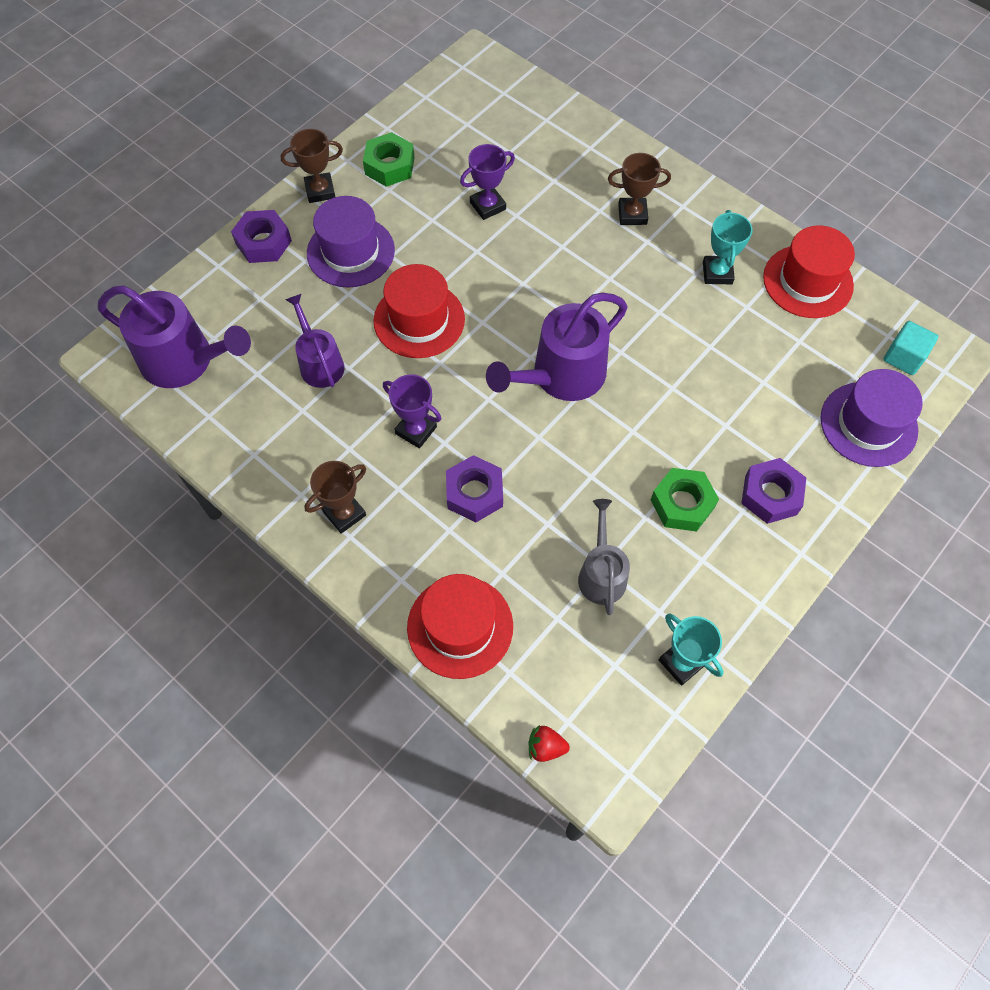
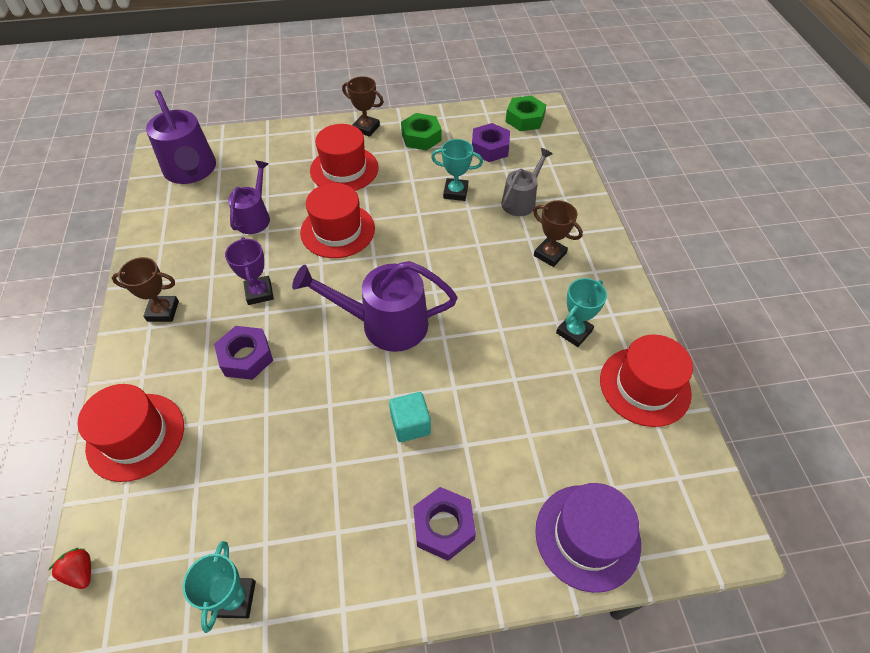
camera: 40 degrees right, 10 degrees down
purple nut [231,210,292,263] -> purple nut moved to [472,123,510,162]
purple hat [307,196,395,287] -> red hat [310,124,379,191]
purple trophy [460,144,515,220] -> turquoise trophy [431,139,483,201]
grey watering can [578,499,630,615] -> grey watering can moved to [501,148,552,216]
green nut [651,468,719,531] -> green nut moved to [506,96,546,131]
turquoise cube [883,321,938,375] -> turquoise cube moved to [389,392,431,442]

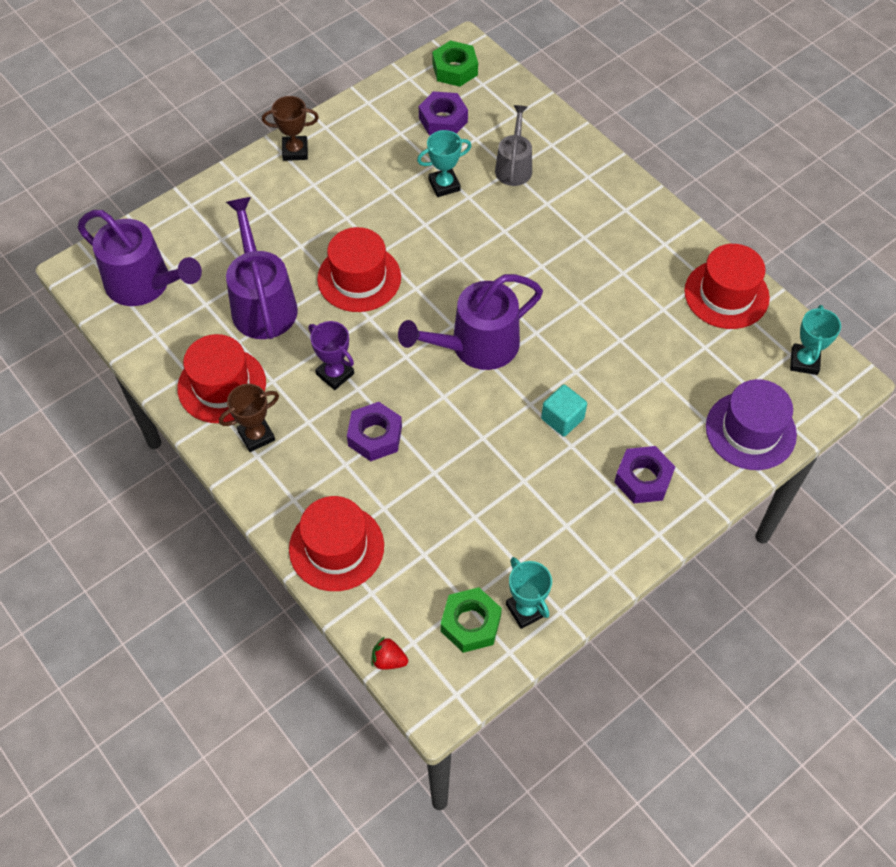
camera: 30 degrees left, 5 degrees up
purple watering can [228,161,270,234] -> purple watering can [226,197,298,339], size x1.65
red hat [310,124,379,191] -> red hat moved to [177,334,266,423]
green nut [401,113,442,151] -> green nut moved to [440,587,502,653]
brown trophy [533,201,583,267] -> none
turquoise trophy [556,278,607,347] -> turquoise trophy moved to [790,305,841,375]

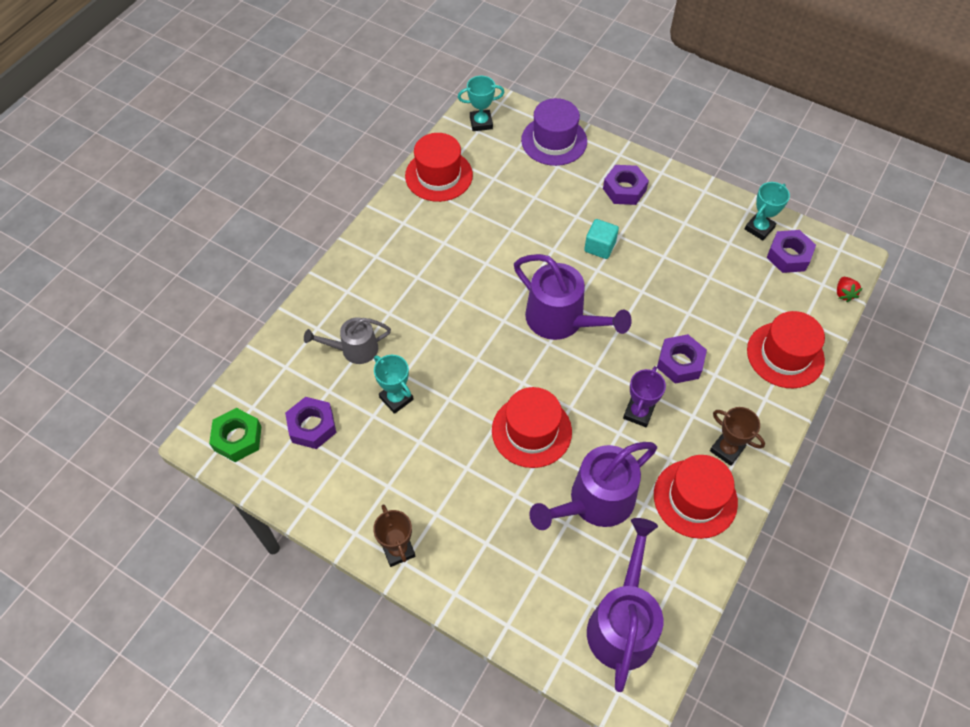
camera: 110 degrees left, 0 degrees up
green nut [440,587,502,653] -> purple nut [766,230,816,273]

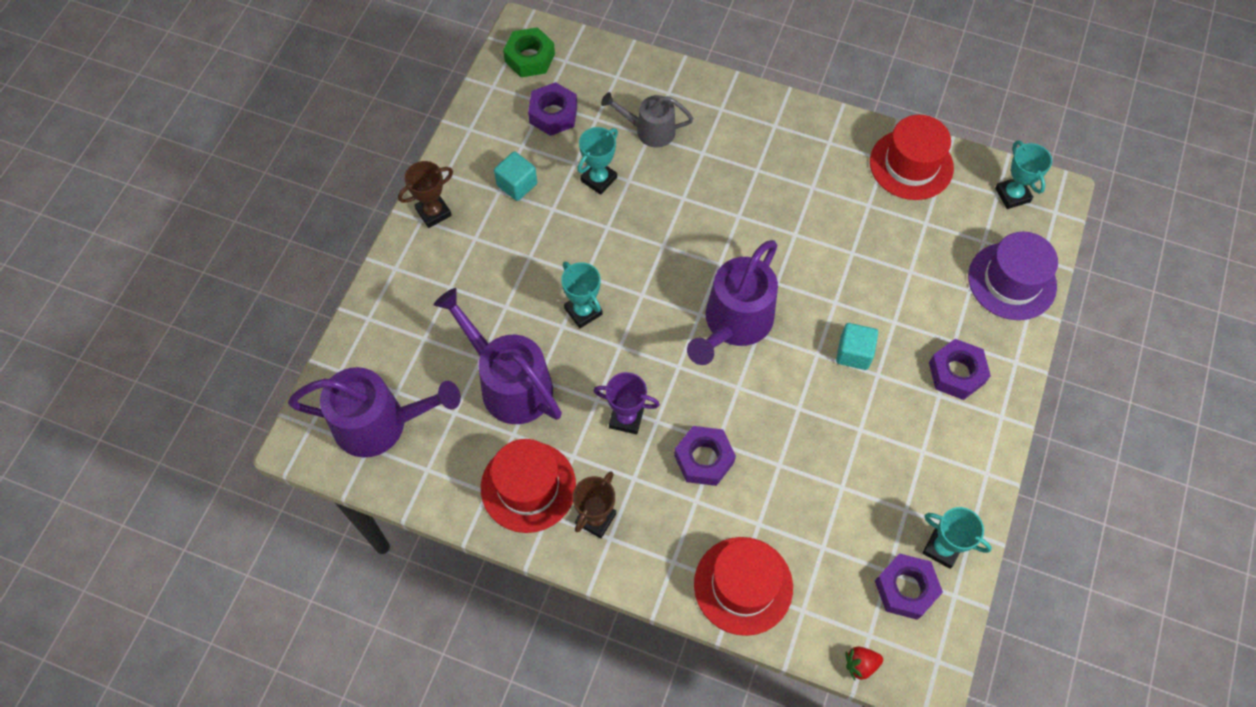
camera: 80 degrees right, 5 degrees up
grey watering can [304,317,391,364] -> grey watering can turned 60 degrees counterclockwise [601,92,693,147]
red hat [492,387,572,468] -> turquoise trophy [561,261,603,328]
none -> turquoise cube [494,151,537,201]

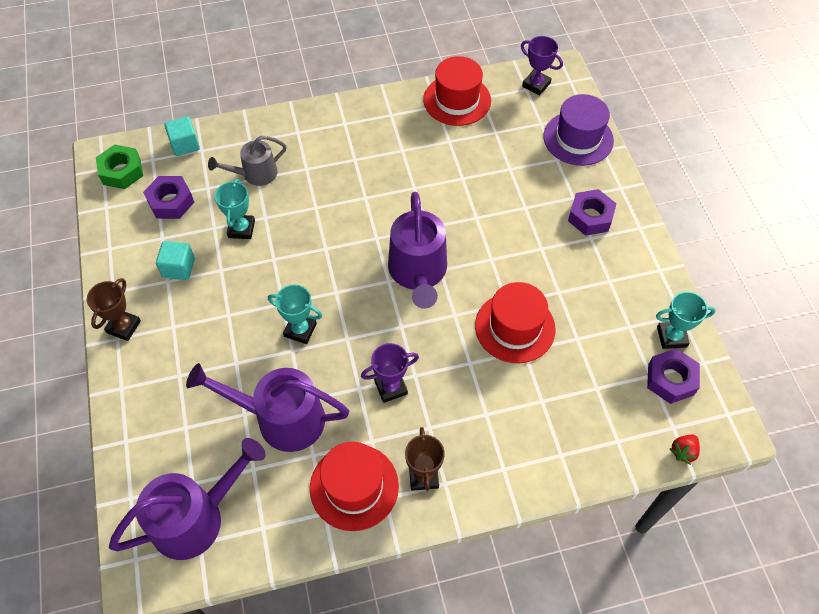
camera: 35 degrees left, 5 degrees down
purple nut [674,426,736,486] -> none
red hat [694,537,793,636] -> red hat moved to [475,282,556,363]
turquoise cube [836,323,878,370] -> turquoise cube moved to [165,116,200,156]
turquoise trophy [995,141,1052,209] -> purple trophy [521,36,563,95]

